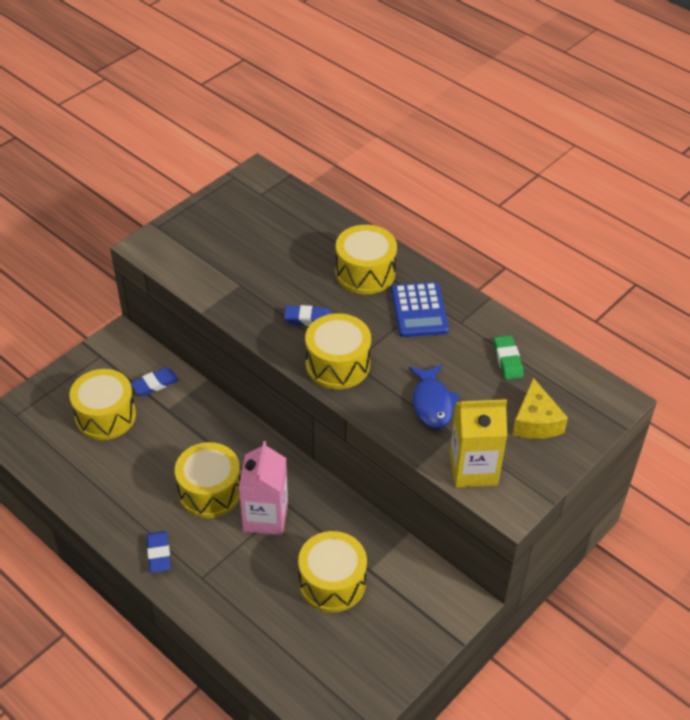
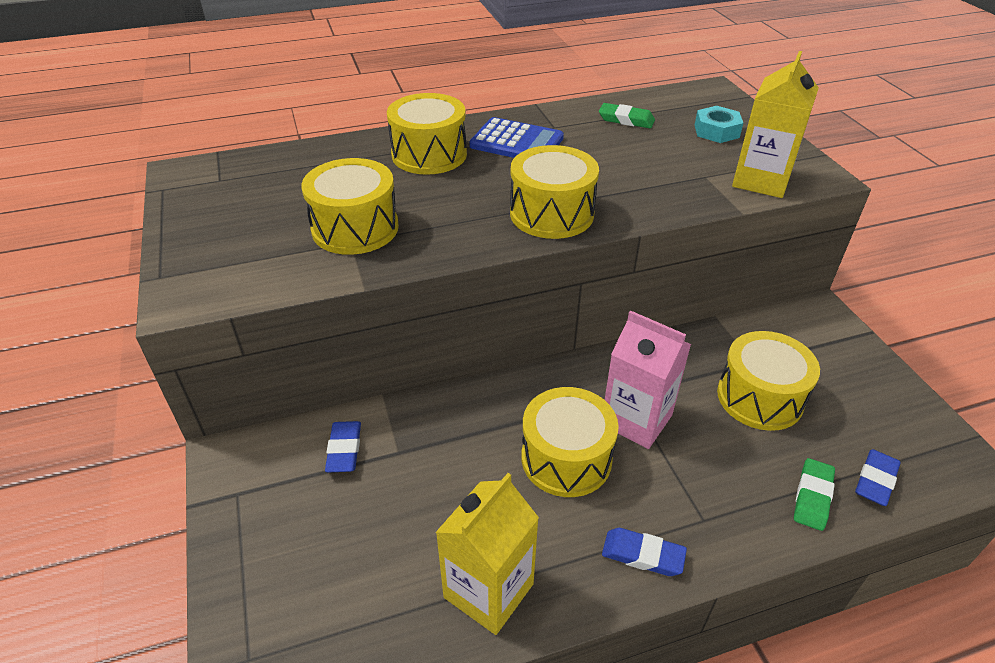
camera: 60 degrees left, 5 degrees down
yellow drum [69,369,136,440] -> yellow drum moved to [301,158,399,255]
blue eraser [284,305,333,326] -> blue eraser moved to [855,449,901,506]
blue fish [409,365,460,429] -> none
yellow cheese [512,378,568,439] -> turquoise nut [695,106,743,143]
none -> yellow carton [435,473,539,635]
none -> green eraser [794,458,835,531]

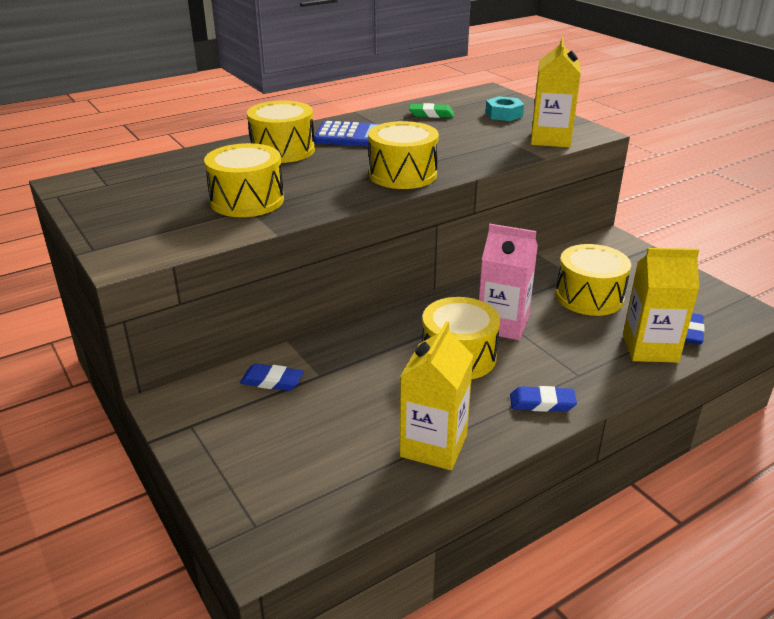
camera: 15 degrees left, 10 degrees down
blue eraser [325,421,361,473] -> blue eraser turned 60 degrees counterclockwise [240,364,304,391]
green eraser [794,458,835,531] -> yellow carton [623,248,699,363]

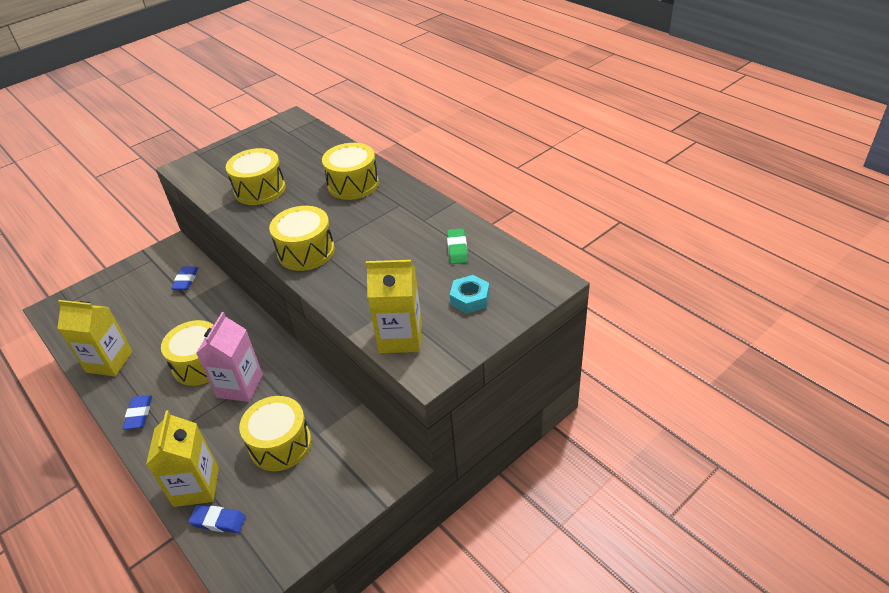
camera: 85 degrees right, 10 degrees up
blue calculator [314,121,381,146] -> none

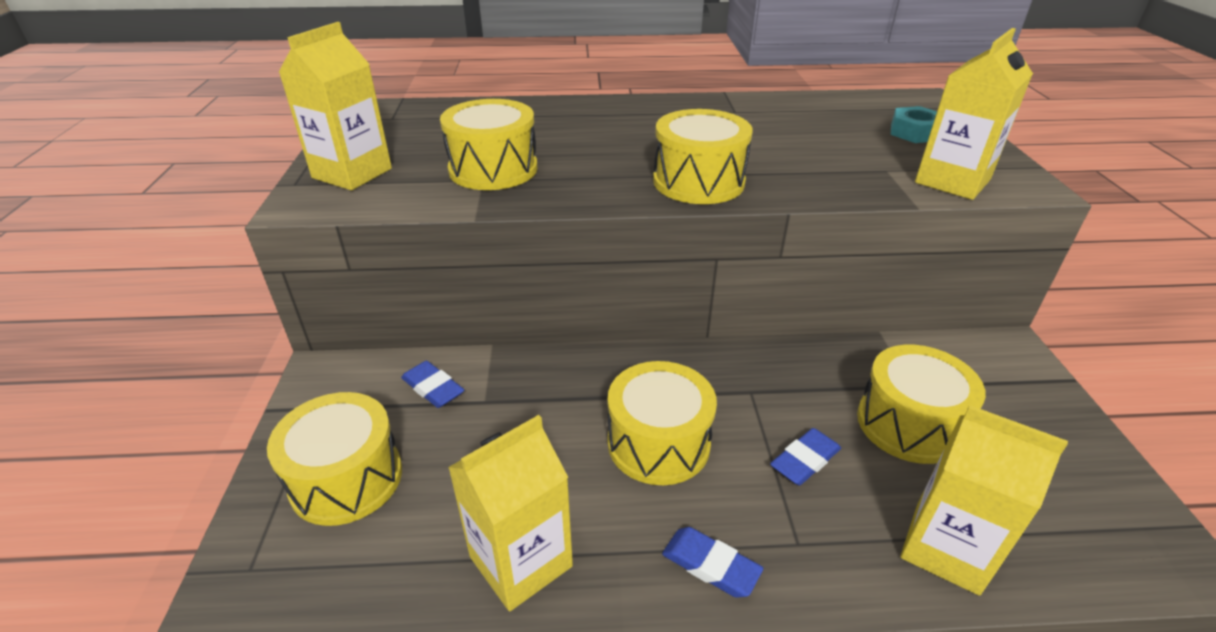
camera: 55 degrees left, 5 degrees down
blue eraser [188,505,246,533] -> blue eraser moved to [770,428,841,485]
pink carton [196,312,263,402] -> none
yellow drum [322,143,379,200] -> yellow drum moved to [267,392,402,526]
green eraser [447,228,468,264] -> none
none -> yellow carton [279,22,392,190]

